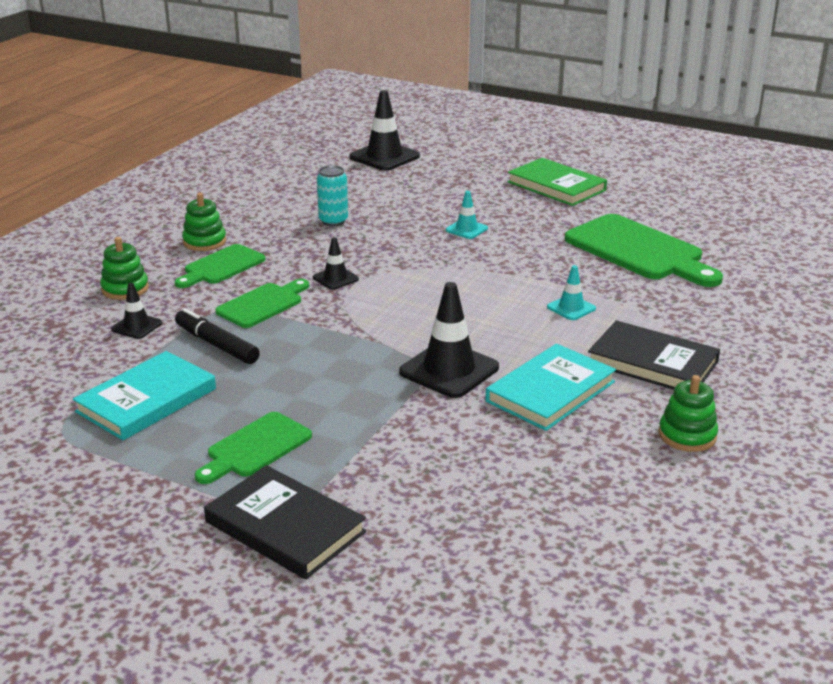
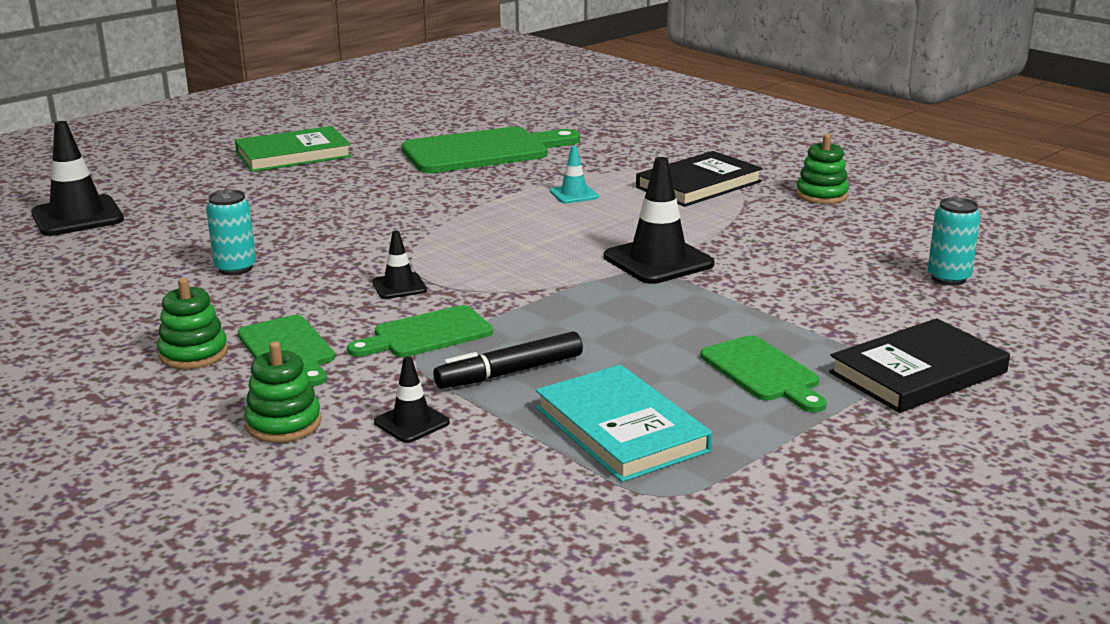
camera: 70 degrees left, 5 degrees down
green cutting board [215,279,309,328] -> green cutting board turned 90 degrees counterclockwise [347,305,493,357]
turquoise traffic cone [446,191,488,239] -> none
turquoise book [485,344,616,431] -> none
none -> turquoise can [928,197,980,286]

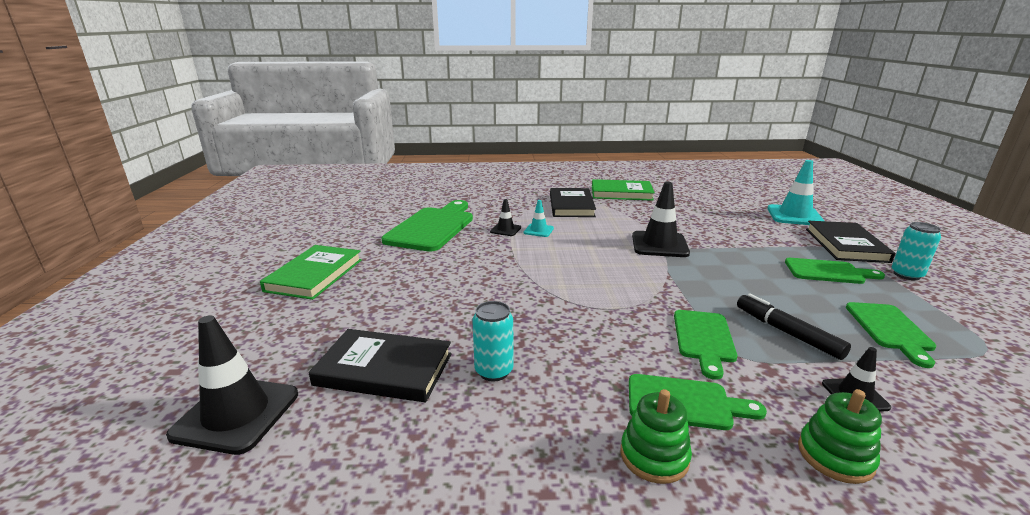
camera: 50 degrees left, 0 degrees up
black traffic cone [372,231,427,299] -> black traffic cone moved to [490,199,521,236]
black marker [433,331,583,389] -> black marker turned 135 degrees clockwise [737,293,851,360]
turquoise book [536,365,713,482] -> green cutting board [846,302,936,368]
green stacking toy [796,134,849,204] -> green book [592,179,655,201]
turquoise can [928,197,980,286] -> turquoise can moved to [892,222,941,280]
none -> black book [309,329,452,402]
none -> turquoise traffic cone [767,160,824,225]

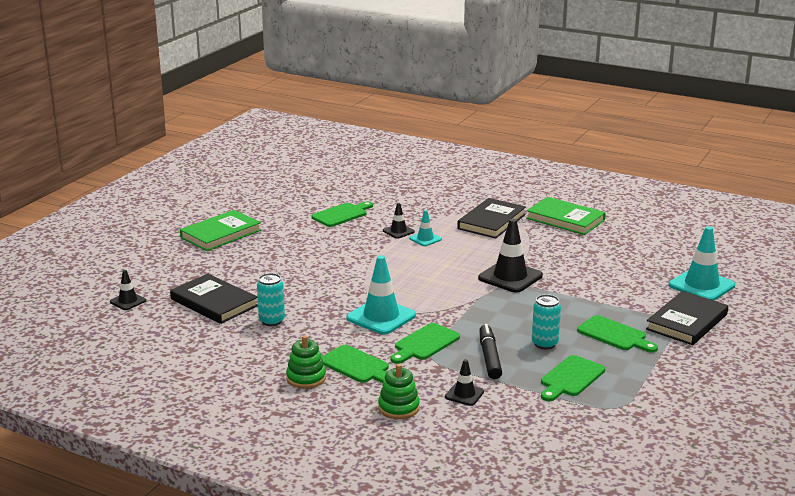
camera: 30 degrees right, 0 degrees up
black traffic cone [166,315,298,455] -> black traffic cone [110,270,146,310], size x0.53
green cutting board [382,200,473,252] -> green cutting board [312,201,373,227], size x0.57
turquoise can [892,222,941,280] -> turquoise can moved to [532,294,561,349]
none -> turquoise traffic cone [347,255,416,335]

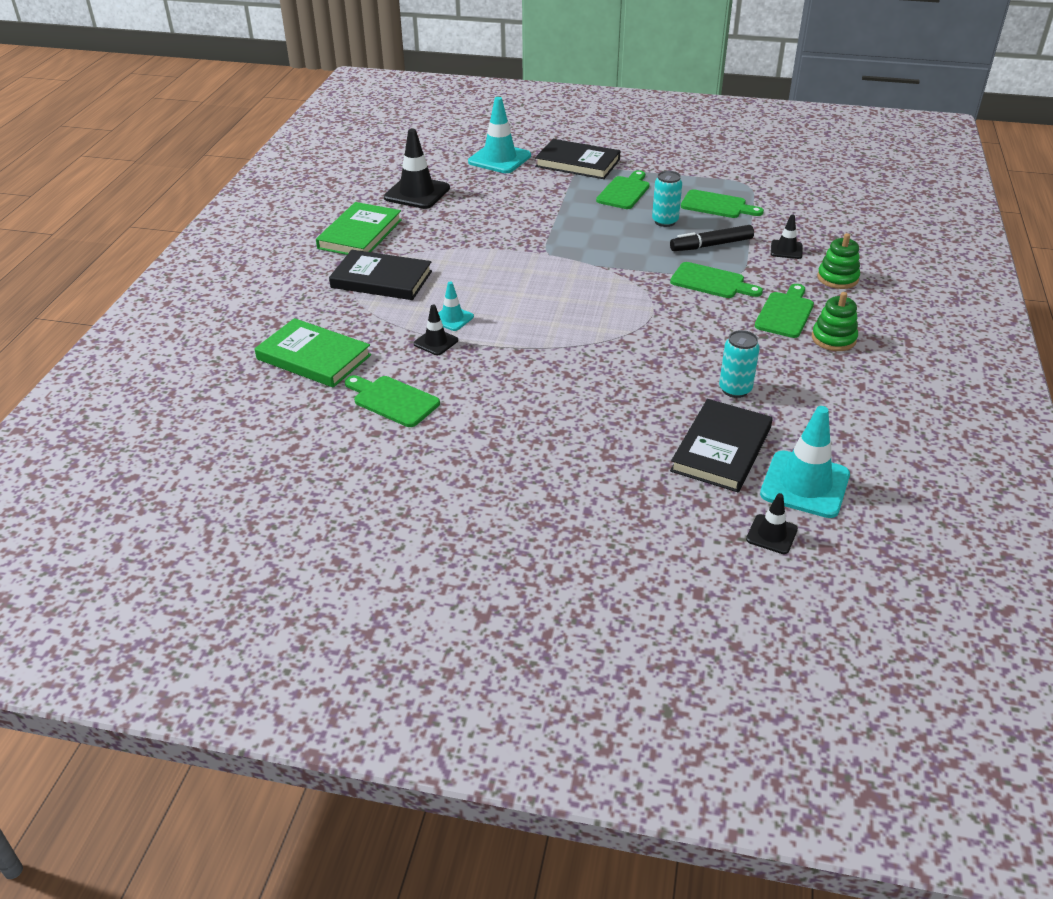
camera: 105 degrees left, 15 degrees up
green book [180,210,261,251] -> green book moved to [254,318,371,388]
turquoise traffic cone [347,255,416,335] -> turquoise traffic cone moved to [760,406,850,518]
black traffic cone [478,219,543,293] -> black traffic cone moved to [384,129,450,209]

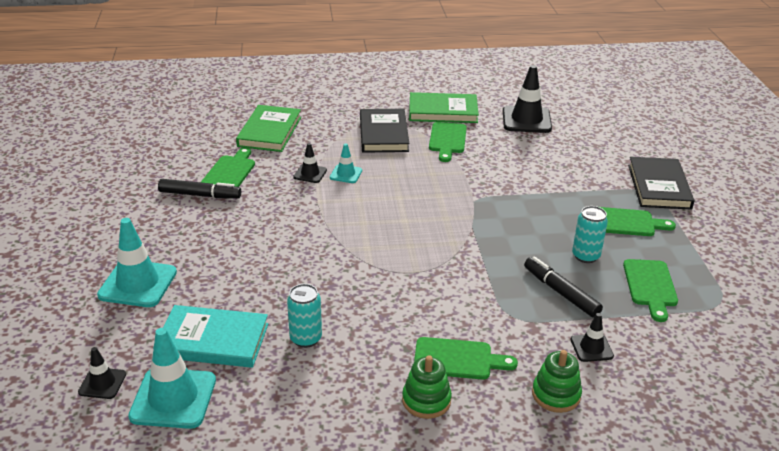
camera: 70 degrees right, 5 degrees down
turquoise traffic cone [468,97,531,173] -> turquoise traffic cone moved to [97,218,177,307]
green cutting board [670,262,763,298] -> green cutting board moved to [429,122,467,162]
black book [670,399,773,492] -> turquoise book [153,305,268,368]
none -> black marker [158,179,241,199]

